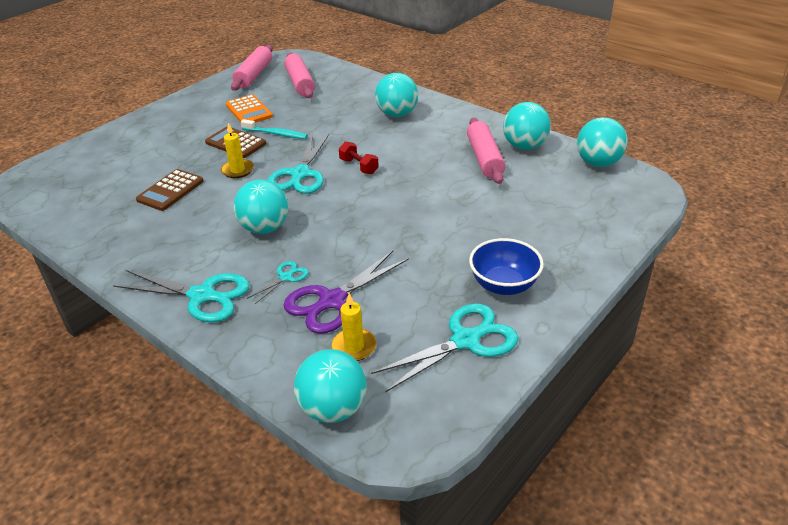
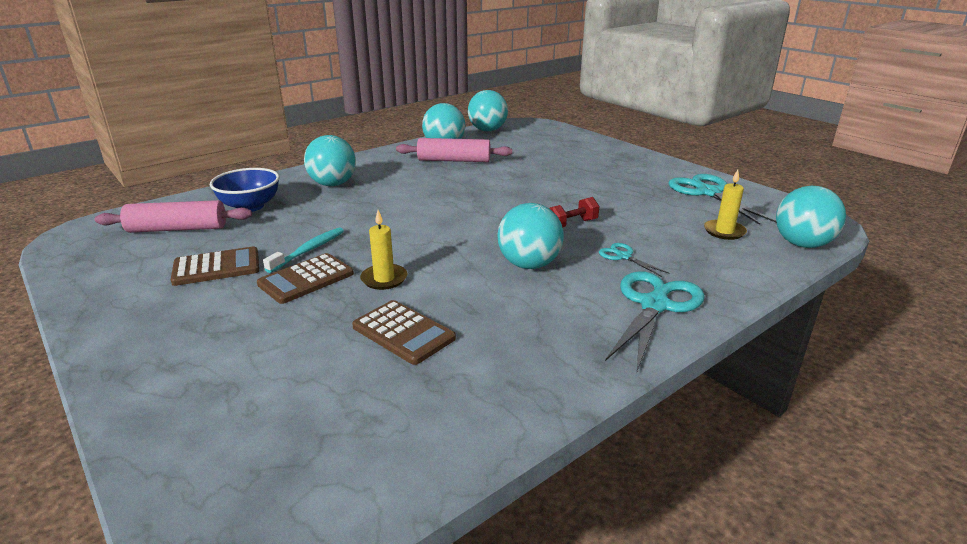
camera: 80 degrees left, 10 degrees down
orange calculator [226,95,273,123] -> brown calculator [171,246,259,286]
pink rolling pin [231,45,273,91] -> none
turquoise scissors [268,134,329,194] -> none
purple scissors [283,251,409,334] -> none
red dumbbell [339,141,379,174] -> red dumbbell moved to [549,197,600,228]
blue bowl [469,238,544,295] -> blue bowl moved to [210,168,280,212]

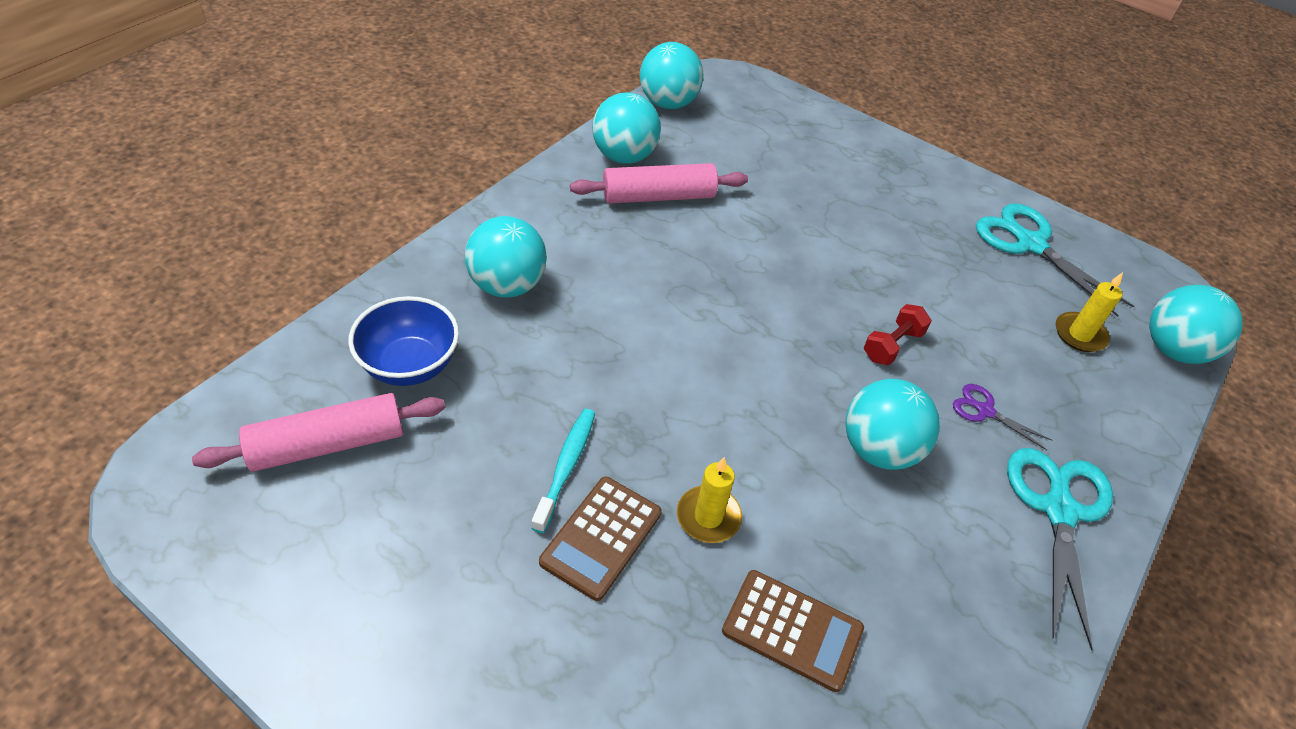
camera: 20 degrees left, 20 degrees up
brown calculator [171,246,259,286] -> none
turquoise scissors [599,243,670,277] -> purple scissors [953,384,1052,450]

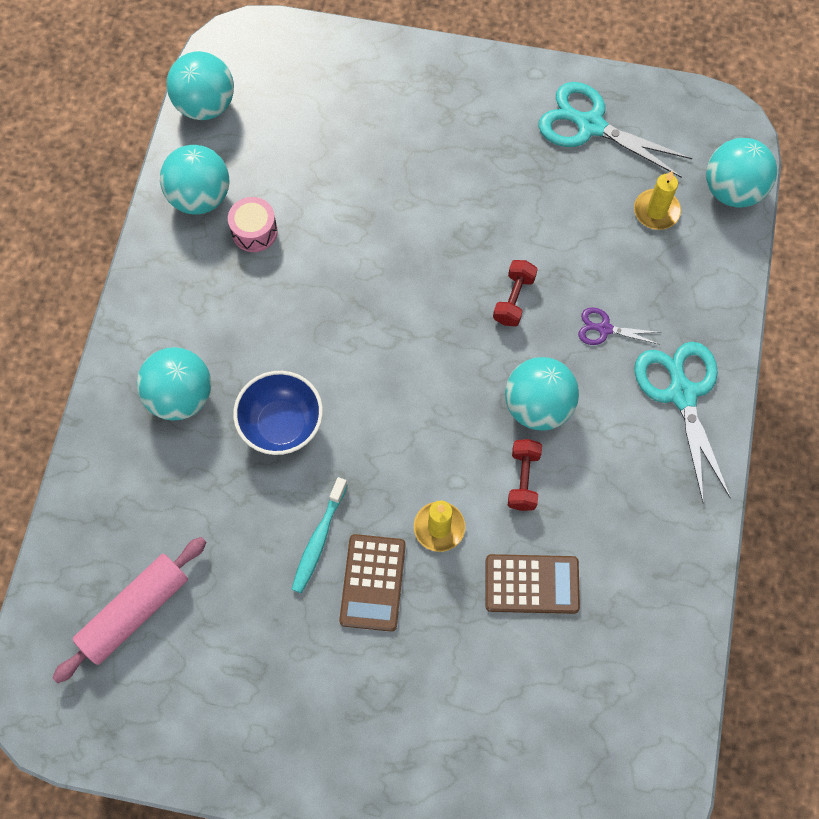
camera: 20 degrees left, 20 degrees up
blue bowl [348,296,459,386] -> blue bowl moved to [233,371,323,455]
turquoise toothbrush [531,409,595,533] -> turquoise toothbrush turned 150 degrees counterclockwise [292,477,348,593]
pink rolling pin [570,163,748,204] -> pink drum [228,197,278,252]
none -> red dumbbell [508,439,542,511]

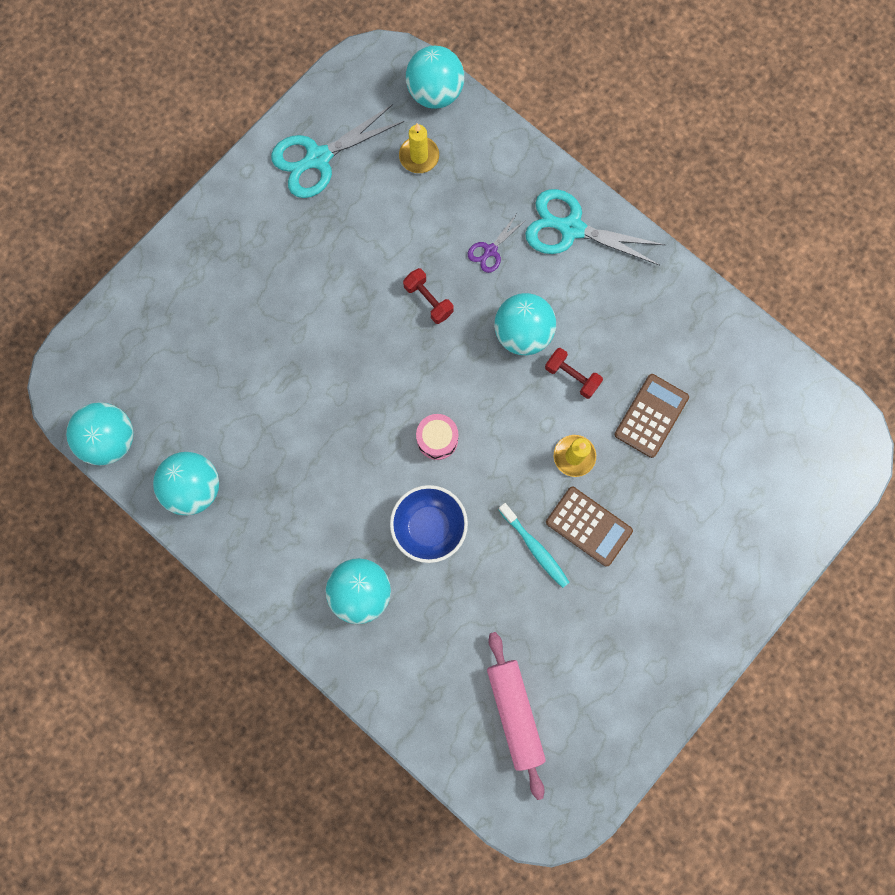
camera: 60 degrees left, 10 degrees up
pink drum [228,197,278,252] -> pink drum moved to [416,414,458,460]

